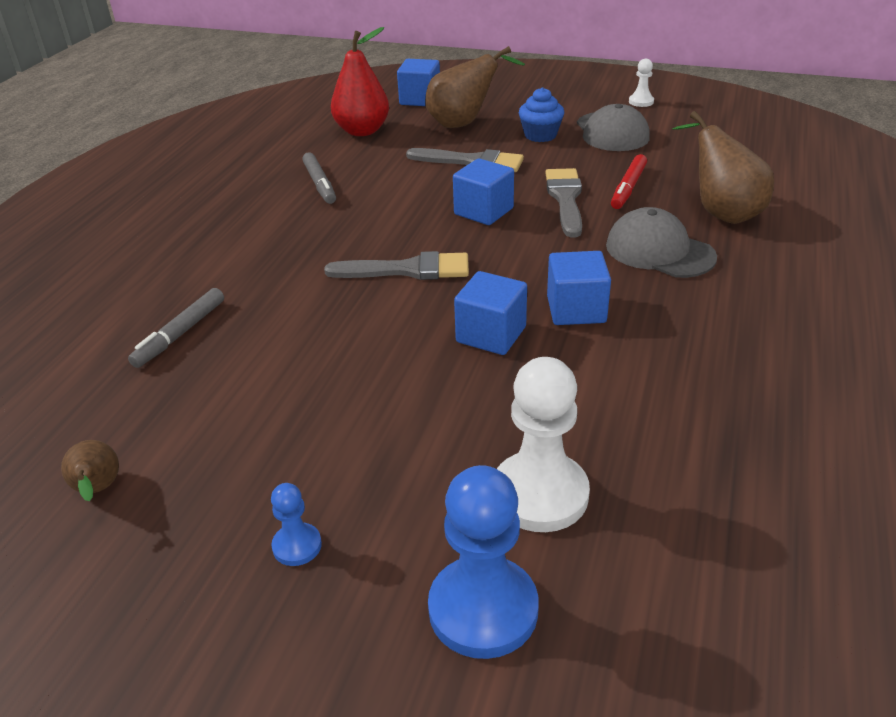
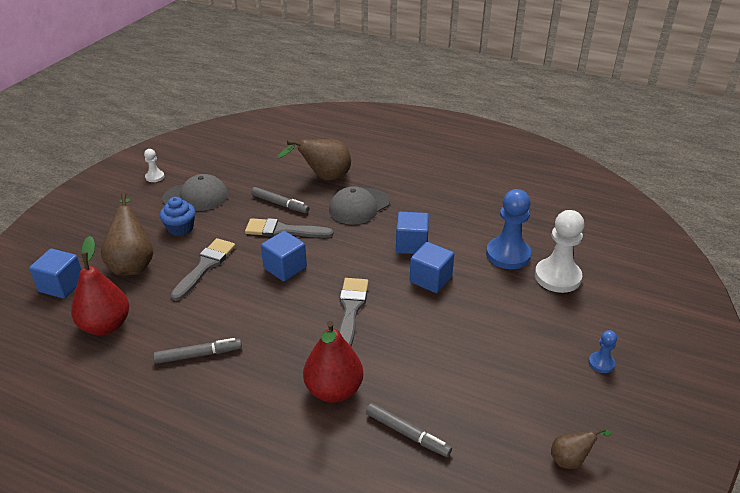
camera: 85 degrees left, 0 degrees up
blue pawn [428,465,539,659] -> blue pawn moved to [486,189,531,269]
red marker [611,154,647,209] -> grey marker [251,187,309,213]
none -> red pear [303,321,363,403]

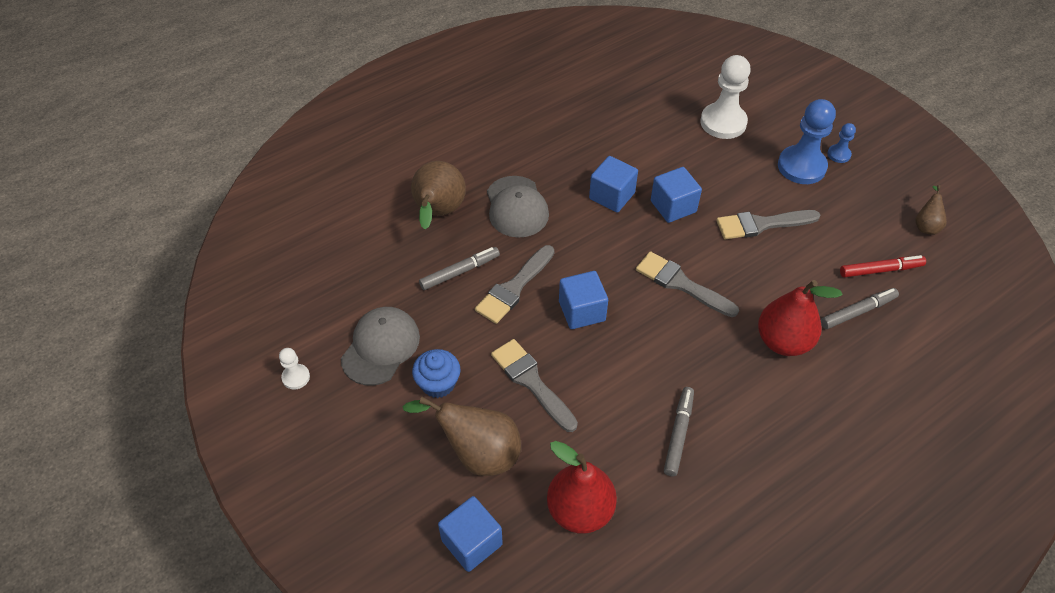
camera: 60 degrees left, 15 degrees up
blue pawn [486,189,531,269] -> blue pawn moved to [778,99,836,184]
none -> grey brush [716,210,820,239]
none -> red marker [840,255,926,277]

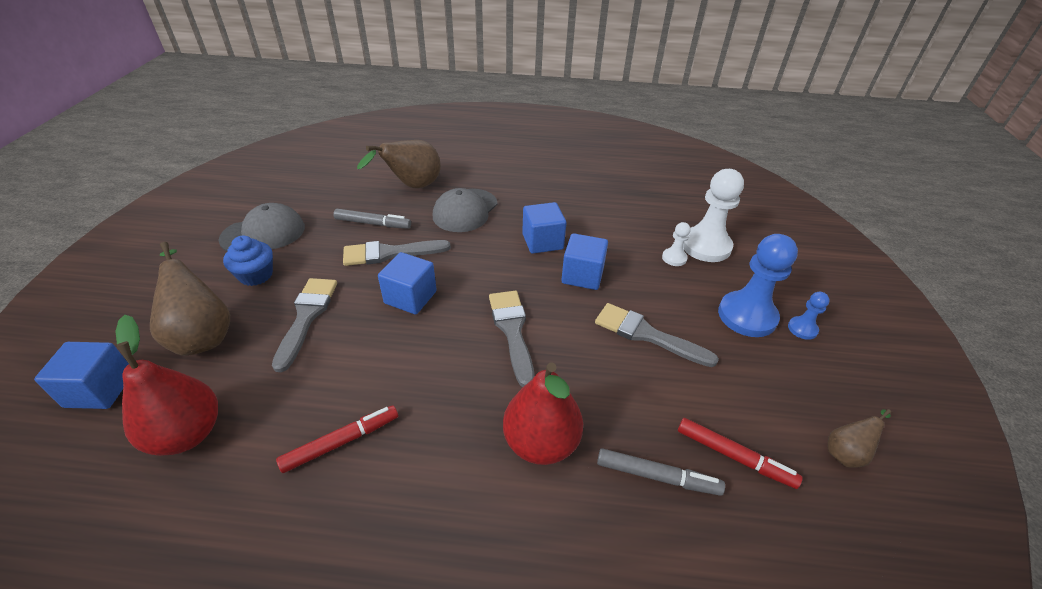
camera: 40 degrees right, 10 degrees down
white pawn [279,348,310,389] -> white pawn moved to [662,222,691,266]
grey marker [664,387,694,476] -> red marker [276,405,398,473]

